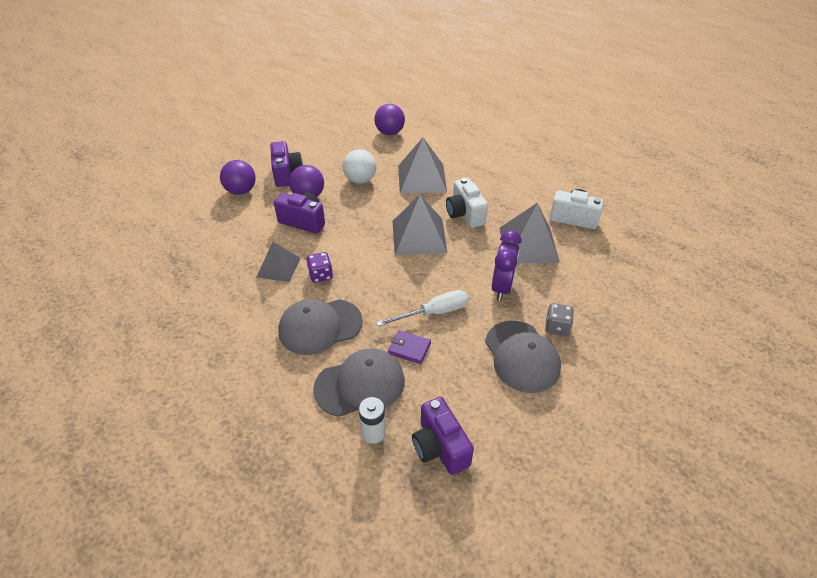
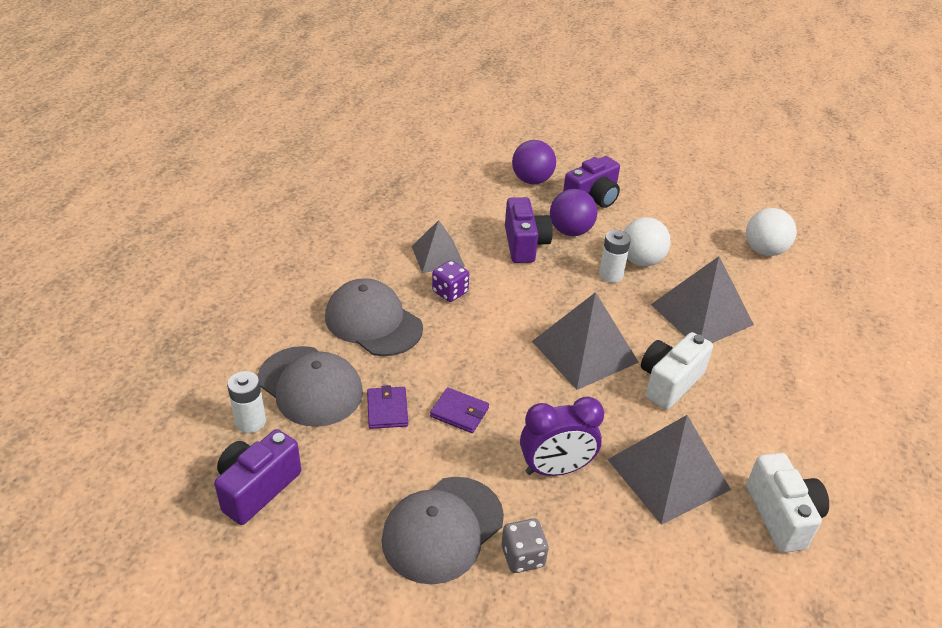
camera: 60 degrees right, 5 degrees down
purple ball [374,104,405,135] -> white ball [746,208,796,256]
white screwdriver [376,290,469,327] -> purple wallet [430,387,489,433]
none -> white battery [599,230,631,283]

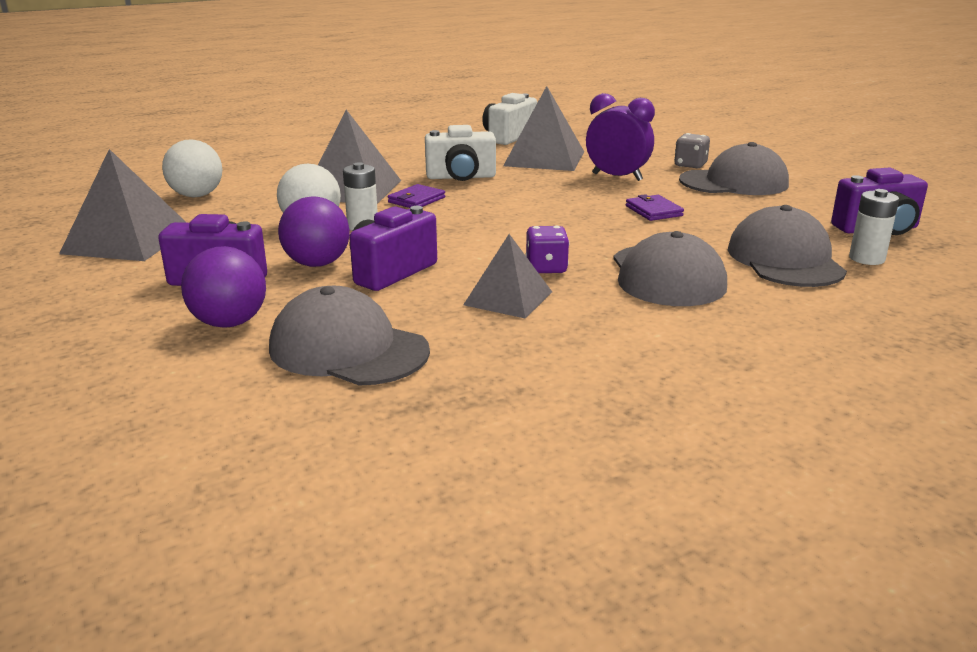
camera: 135 degrees left, 15 degrees down
purple wallet [367,385,408,429] -> purple wallet moved to [388,184,445,208]
grey pyramid [532,292,639,390] -> grey pyramid moved to [59,149,187,261]
none -> grey cap [269,286,430,386]

